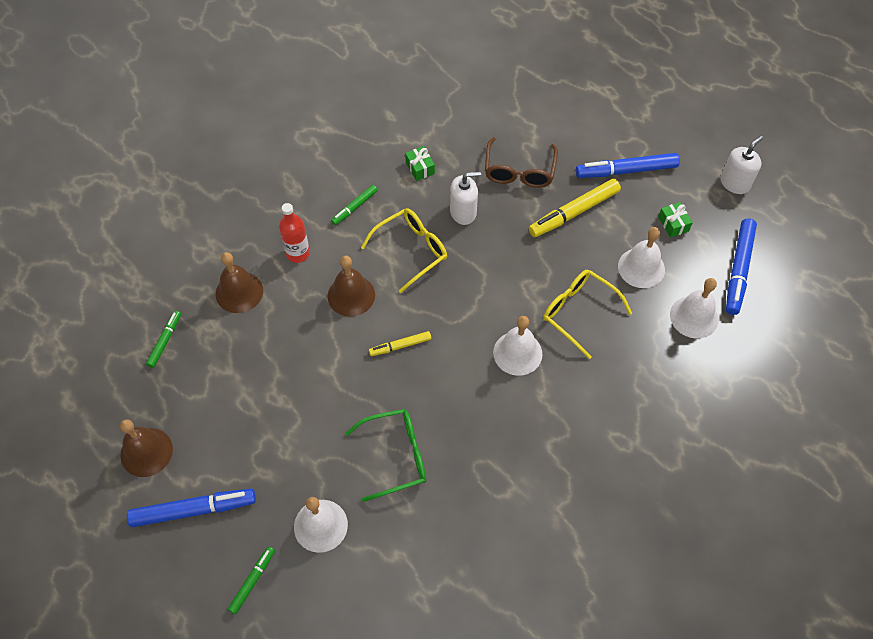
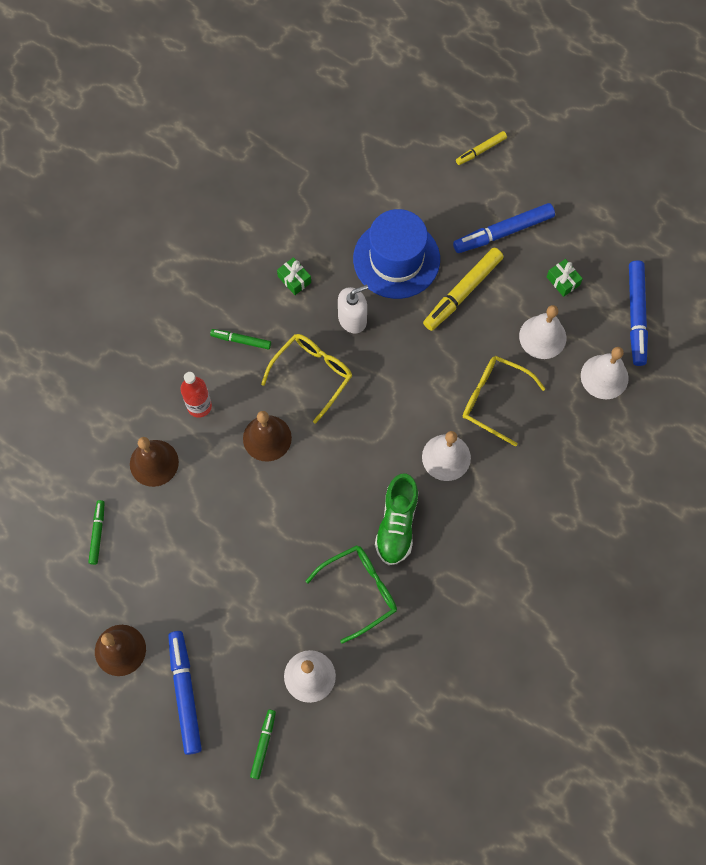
camera: 15 degrees left, 10 degrees up
blue marker [127,489,256,527] -> blue marker turned 75 degrees counterclockwise [168,631,202,755]
green marker [331,185,378,225] -> green marker turned 75 degrees clockwise [210,329,271,350]
yellow marker [369,331,431,356] -> yellow marker moved to [456,131,507,165]
brown glasses [485,137,558,188] -> blue hat [353,209,440,299]
white soap dispenser [721,136,763,194] -> none
none -> green shoe [375,473,419,565]

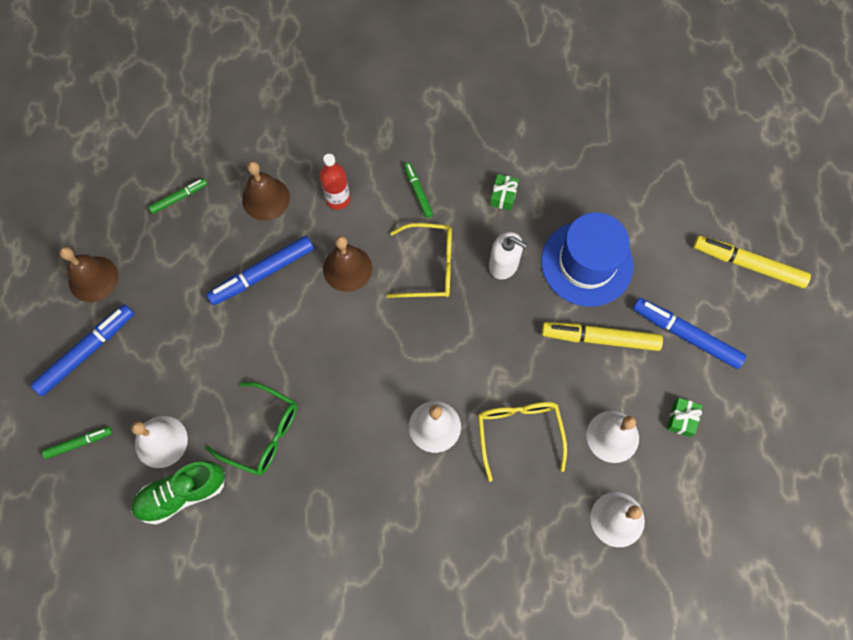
camera: 55 degrees right, 0 degrees up
green shoe [375,473,419,565] -> green shoe moved to [131,461,225,525]
yellow marker [456,131,507,165] -> yellow marker [694,236,811,288], size x1.80
blue marker [629,261,648,366] -> blue marker moved to [206,236,314,305]

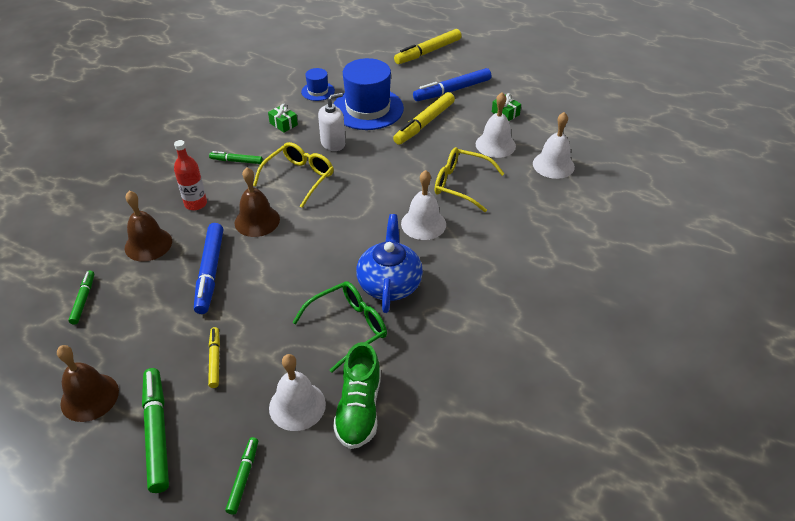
camera: 60 degrees left, 25 degrees down
blue marker [30,304,134,396] -> green marker [142,368,169,493]
none -> yellow marker [208,327,220,388]
none -> blue hat [301,68,335,101]
none -> blue teapot [356,214,423,313]

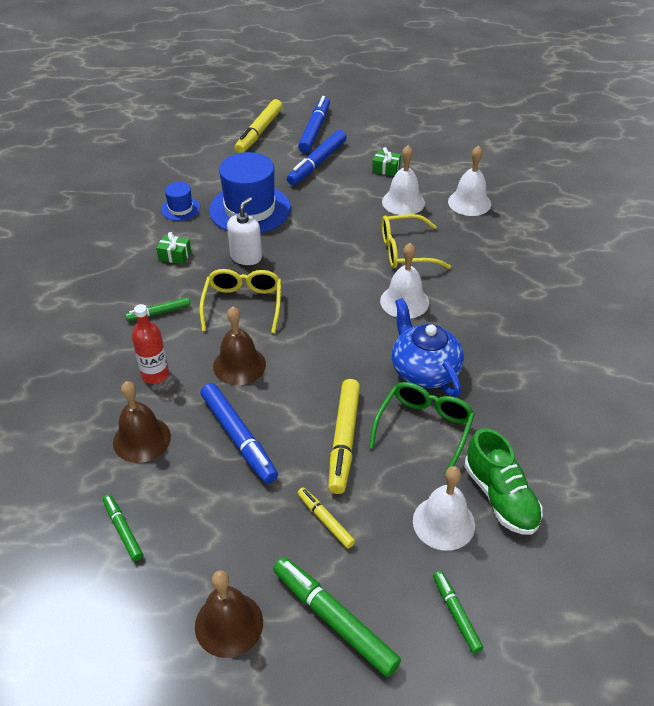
camera: 30 degrees left, 0 degrees up
yellow marker [393,92,455,145] -> yellow marker moved to [328,379,360,494]
none -> blue marker [298,96,330,153]

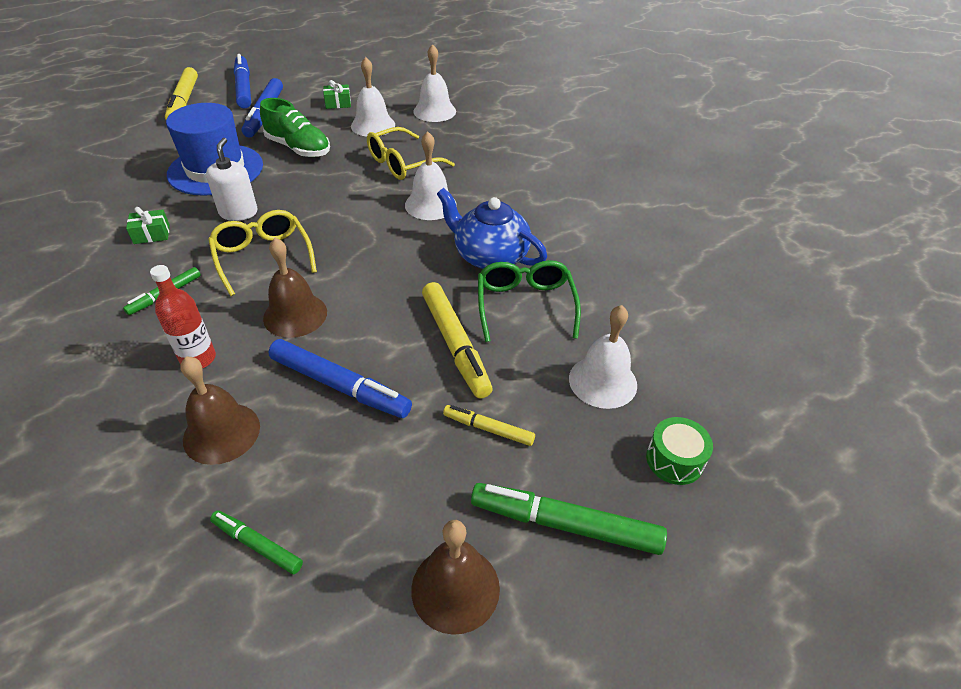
camera: 30 degrees left, 0 degrees up
blue hat [161,182,200,221] -> none
green marker [433,571,483,653] -> green drum [646,417,713,485]
green shoe [465,428,543,535] -> green shoe moved to [260,98,330,157]

